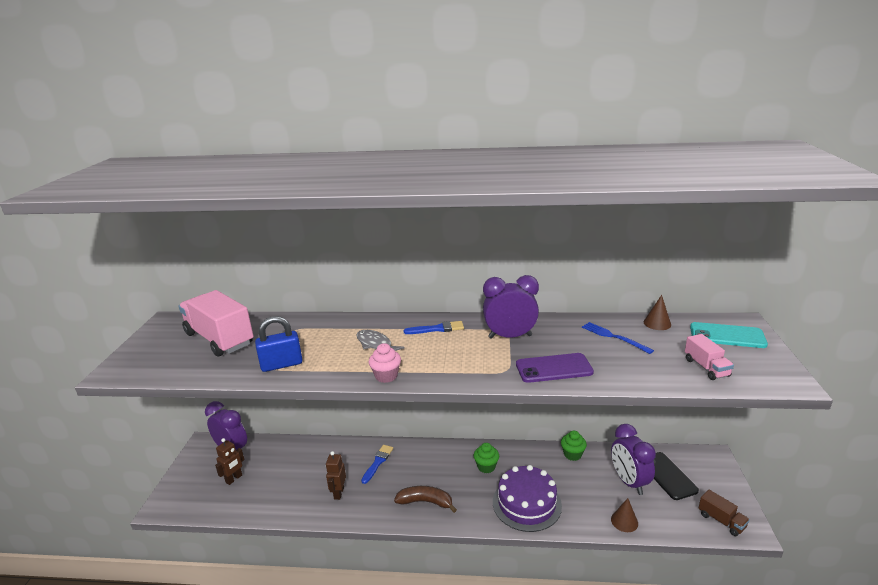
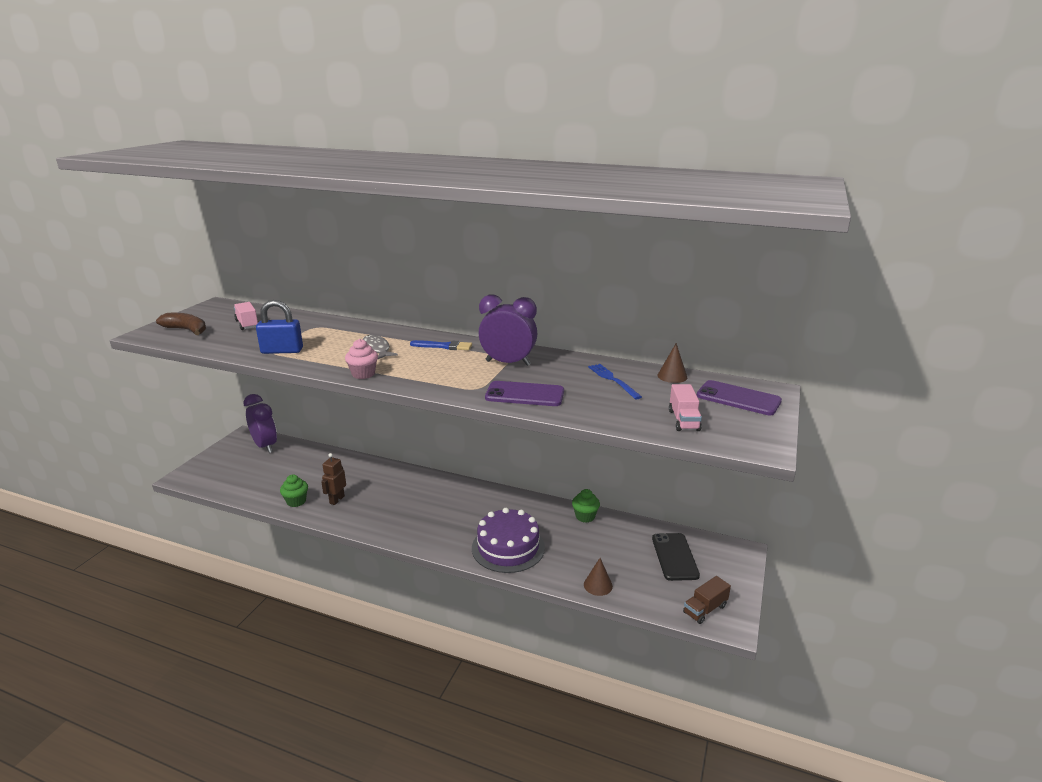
camera: 15 degrees right, 0 degrees up
pink truck [179,290,254,357] -> pink truck [234,302,258,330], size x0.48
brown robot [215,438,244,485] -> none
blue brush [361,445,393,484] -> none
brown banana [394,486,457,513] -> brown banana moved to [156,313,206,335]
green cupcake [474,443,499,473] -> green cupcake moved to [280,475,308,507]
purple clock [611,424,656,495] -> none
turquoise phone [690,322,768,348] -> purple phone [697,380,782,415]
brown truck [699,490,750,536] -> brown truck turned 75 degrees clockwise [683,576,731,624]

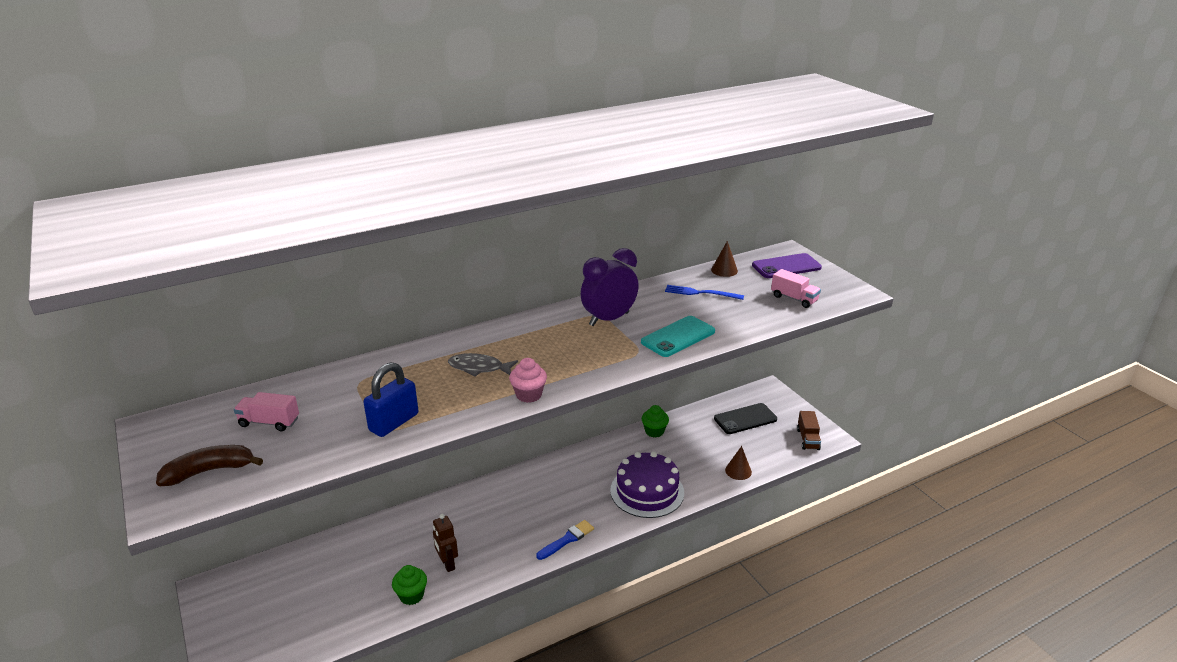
camera: 50 degrees left, 5 degrees up
purple clock [243,394,277,453] -> none
blue brush [410,340,472,350] -> blue brush moved to [536,520,594,560]
purple phone [485,381,564,406] -> turquoise phone [641,316,715,357]
black phone [652,533,700,581] -> black phone turned 60 degrees counterclockwise [714,403,777,434]

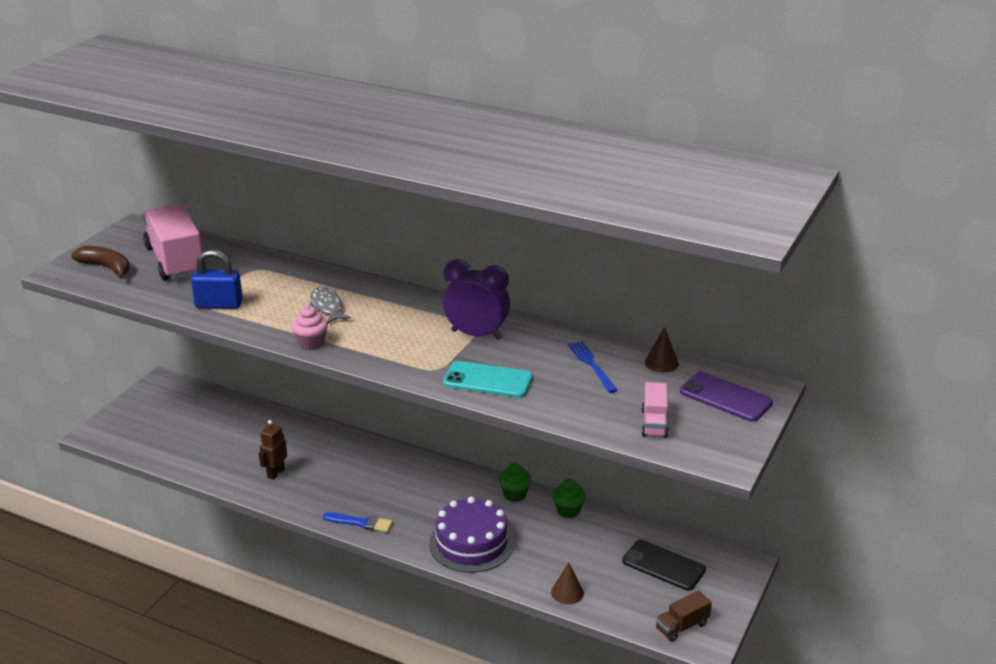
camera: 55 degrees right, 0 degrees up
pink truck [234,392,299,431] -> pink truck [142,205,206,281], size x2.09
green cupcake [392,565,427,605] -> green cupcake moved to [499,463,531,502]

